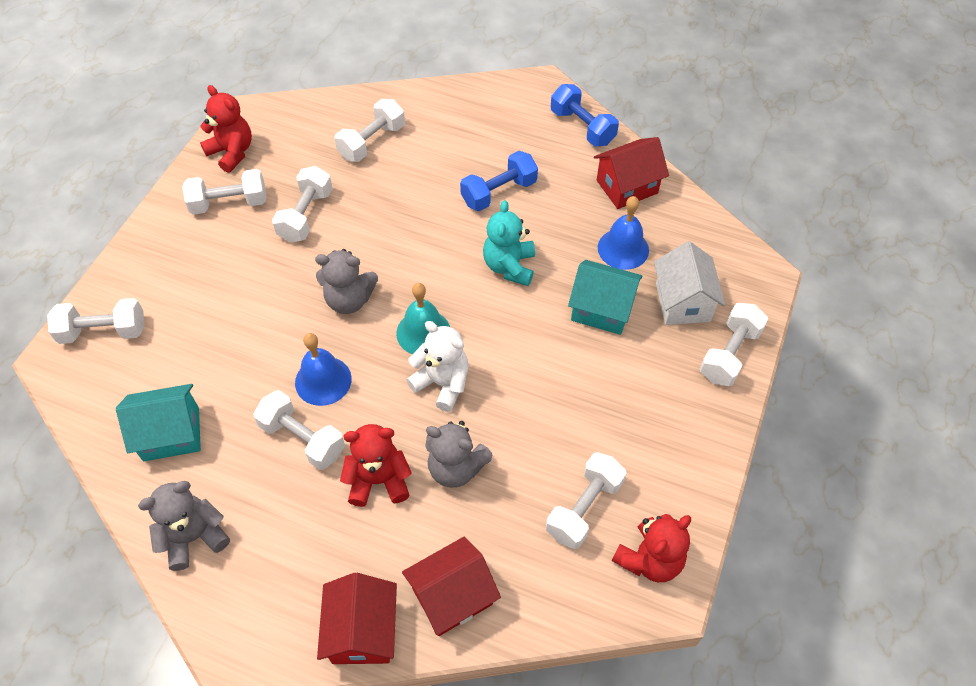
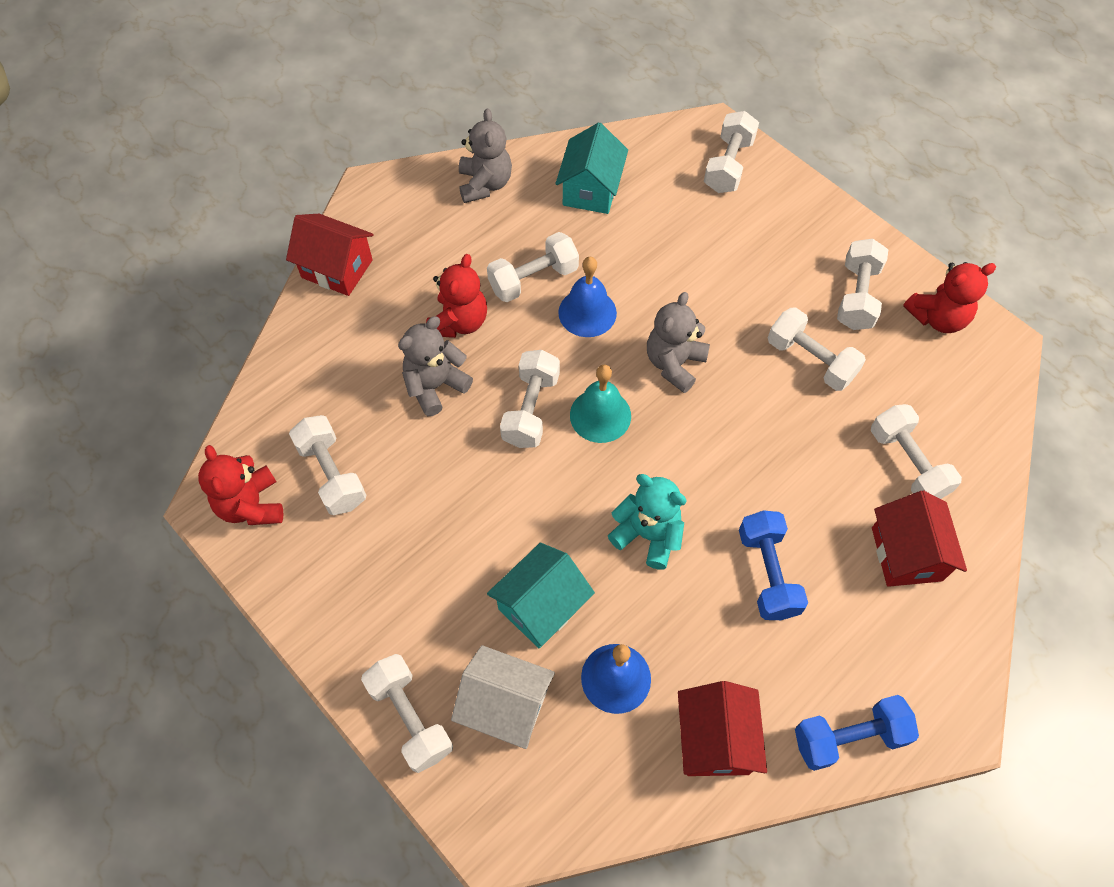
camera: 115 degrees right, 5 degrees up
red house [402,537,501,636] -> red house moved to [872,491,967,587]
white teddy bear [406,321,469,412] -> white dumbbell [500,350,560,448]

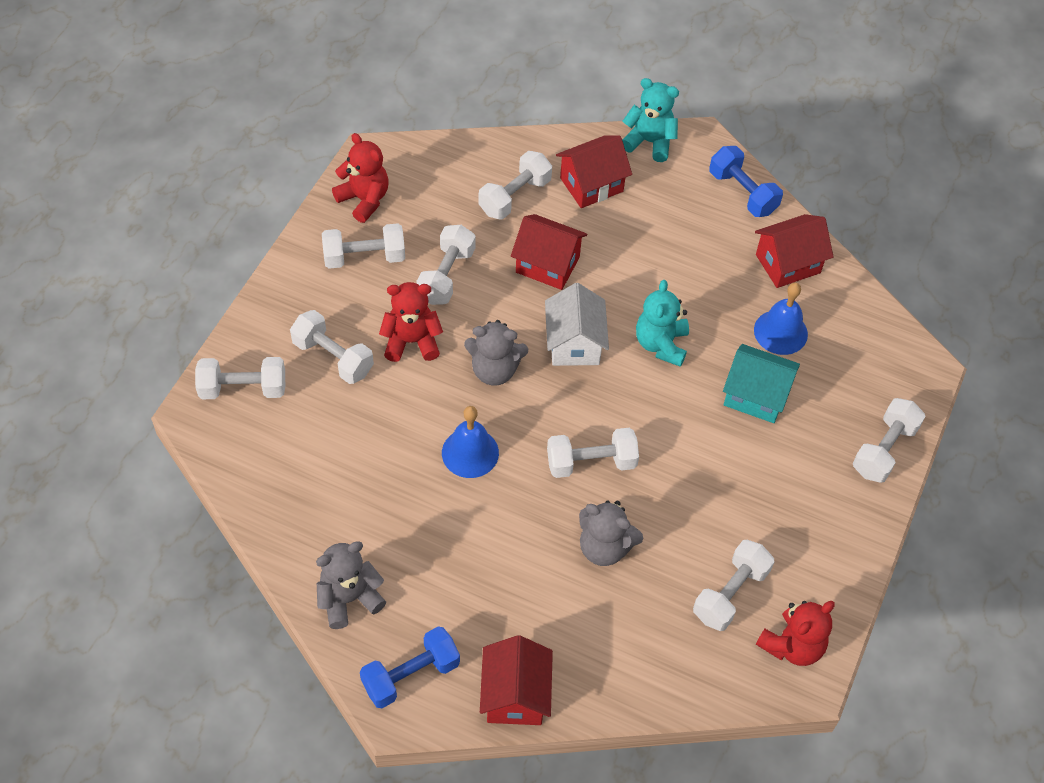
camera: 115 degrees left, 5 degrees down
red teddy bear [426,254,487,338] -> red teddy bear moved to [379,282,443,362]
white house [451,645,555,749] -> white house moved to [545,283,609,366]
white dumbbell [487,232,579,302] -> white dumbbell moved to [290,310,374,384]
turquoise house [555,122,628,214] -> none
turquoise bell [570,364,631,443] -> none
blue dumbbell [739,510,808,620] -> blue dumbbell moved to [360,626,460,708]
none -> red house [511,214,587,290]
none -> turquoise teddy bear [622,78,679,162]

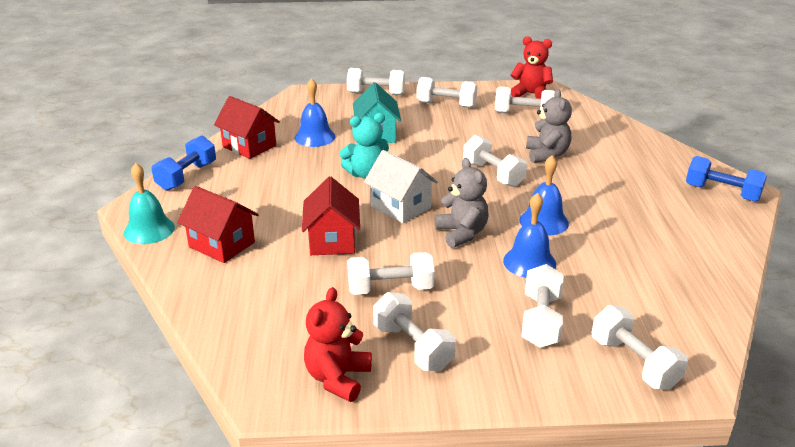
camera: 115 degrees left, 25 degrees down
grey teddy bear [316,541,386,629] -> none
red teddy bear [379,282,443,362] -> none
white dumbbell [478,151,552,220] -> white dumbbell moved to [416,77,477,108]
red house [480,635,553,725] -> none
white house [545,283,609,366] -> white house turned 75 degrees clockwise [364,150,438,223]
turquoise teddy bear [622,78,679,162] -> turquoise bell [124,163,175,244]
none -> blue bell [503,193,556,278]

